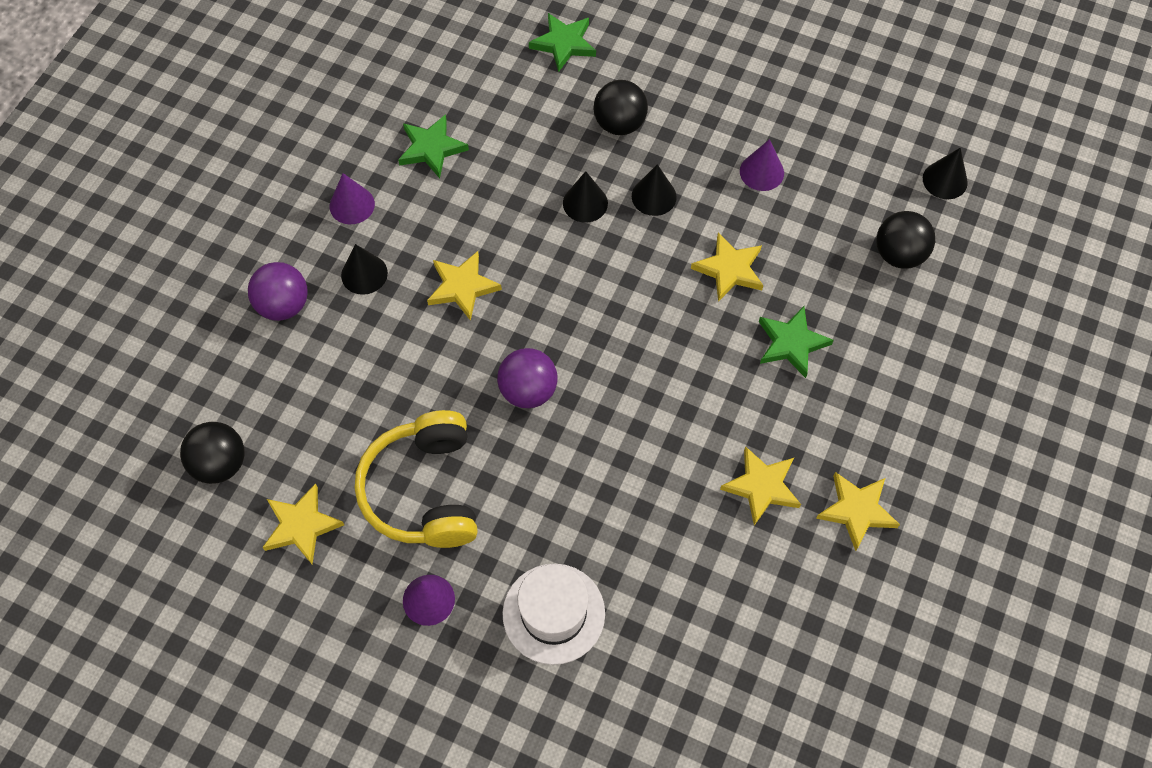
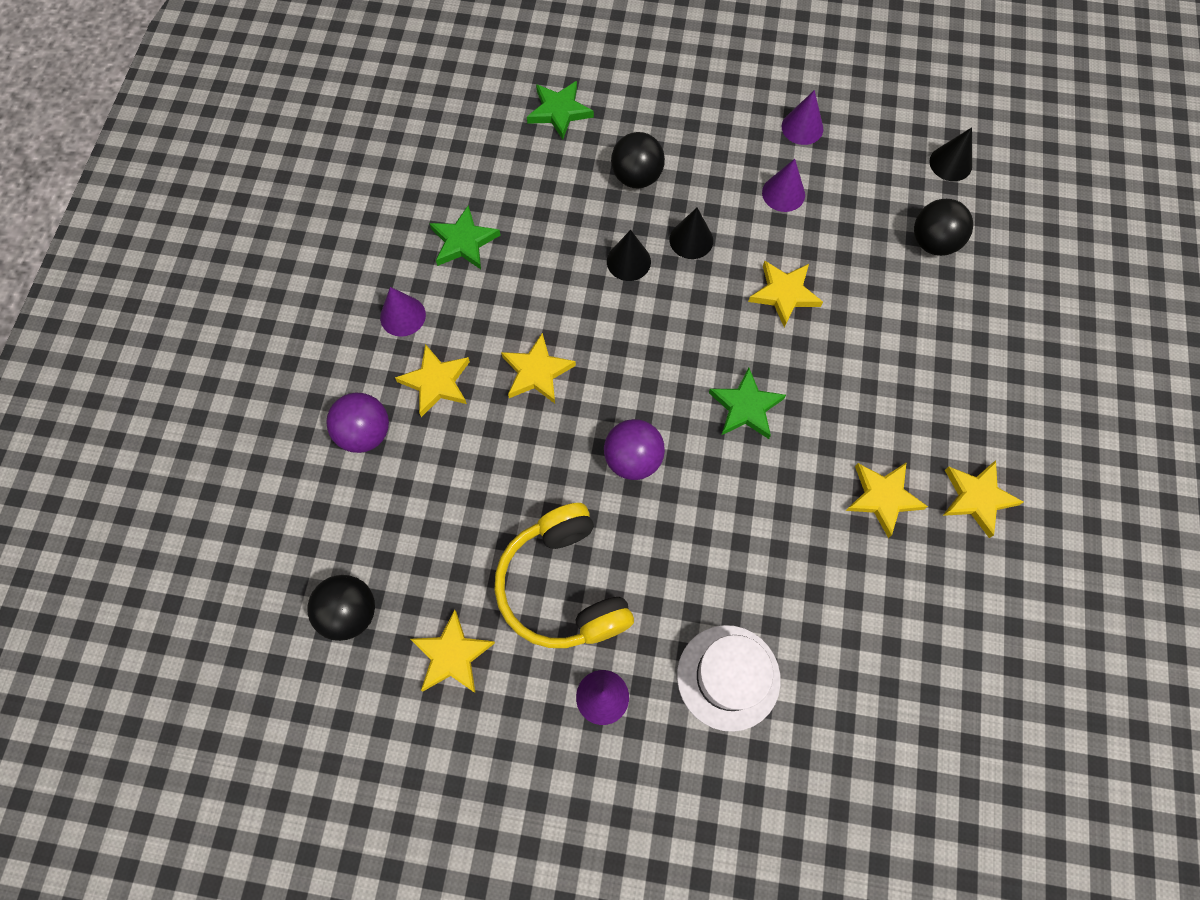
camera: 15 degrees left, 5 degrees up
black cone [341,244,388,295] -> yellow star [395,344,470,417]
green star [759,306,834,378] -> green star moved to [709,367,786,439]
none -> purple cone [782,90,823,145]

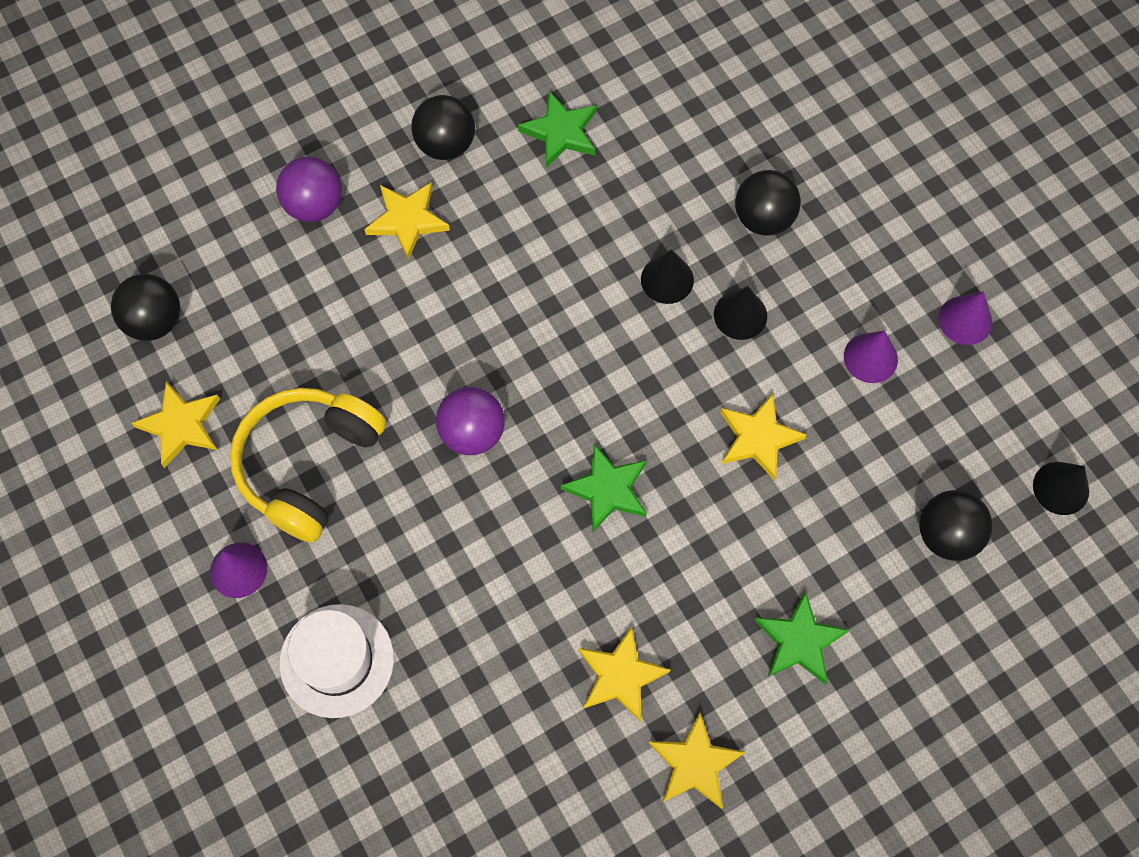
camera: 50 degrees right, 0 degrees up
purple cone [380,287,426,337] -> black ball [411,95,475,160]
yellow star [501,333,576,403] -> none
green star [527,81,594,140] -> green star moved to [755,591,849,685]

